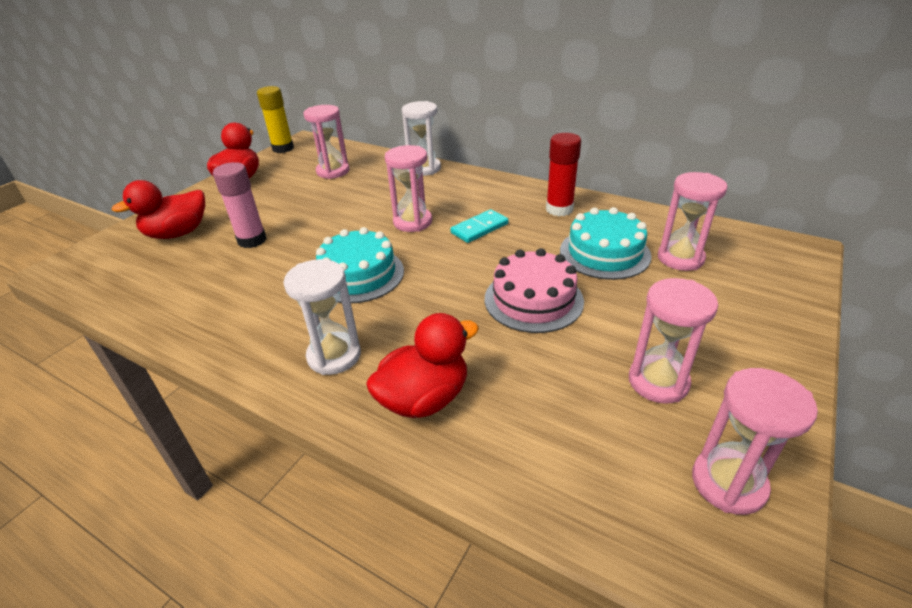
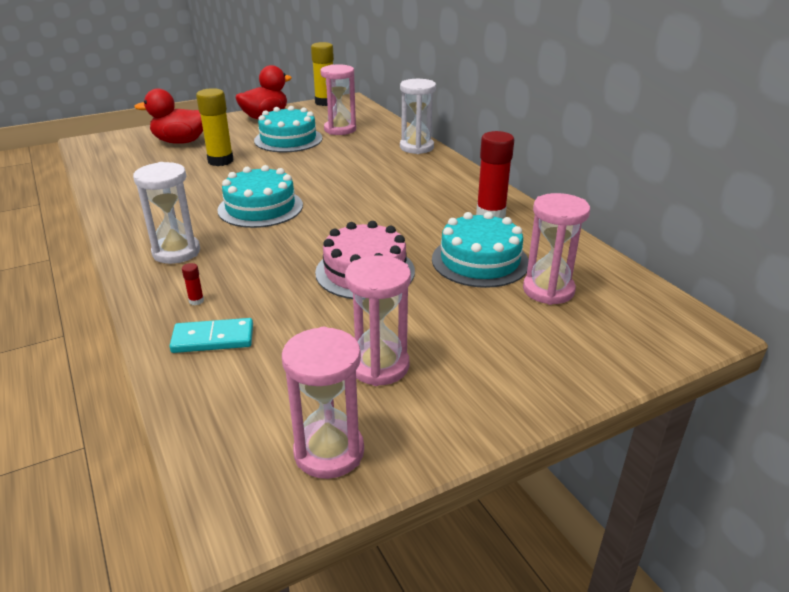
camera: 30 degrees right, 5 degrees down
pink glue stick [213,162,267,248] -> yellow glue stick [196,88,234,166]
red duck [366,313,479,418] -> red glue stick [182,263,204,305]
pink hourglass [385,145,432,232] -> none
turquoise domino [451,209,508,243] -> turquoise domino moved to [169,318,253,353]
none -> turquoise cake [254,106,323,152]

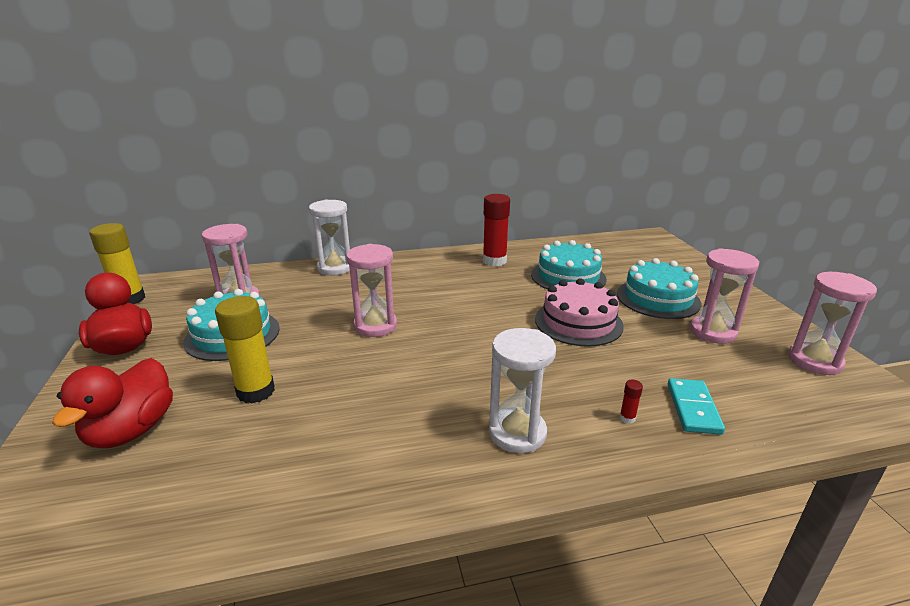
camera: 75 degrees left, 5 degrees down
turquoise cake [217,165,303,228] -> turquoise cake moved to [617,258,701,319]
pink hourglass [523,193,590,305] -> pink hourglass moved to [346,244,397,337]

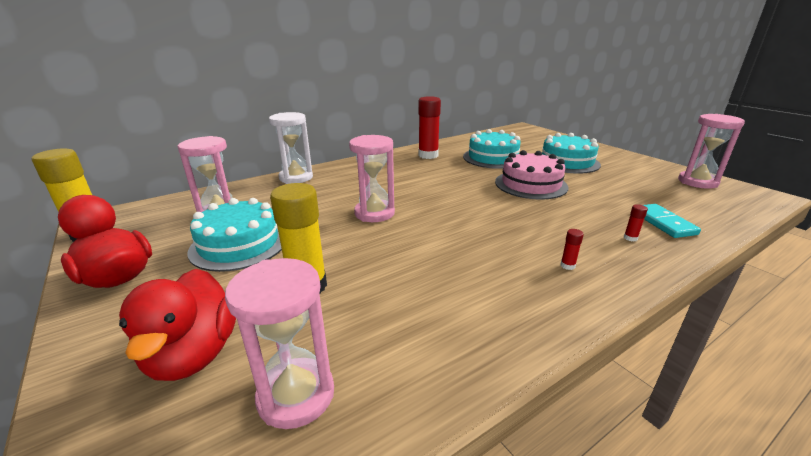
camera: 20 degrees left, 0 degrees up
white hourglass [489,328,556,453] -> red glue stick [561,229,584,270]
pink hourglass [690,248,759,344] -> pink hourglass moved to [225,258,334,429]

